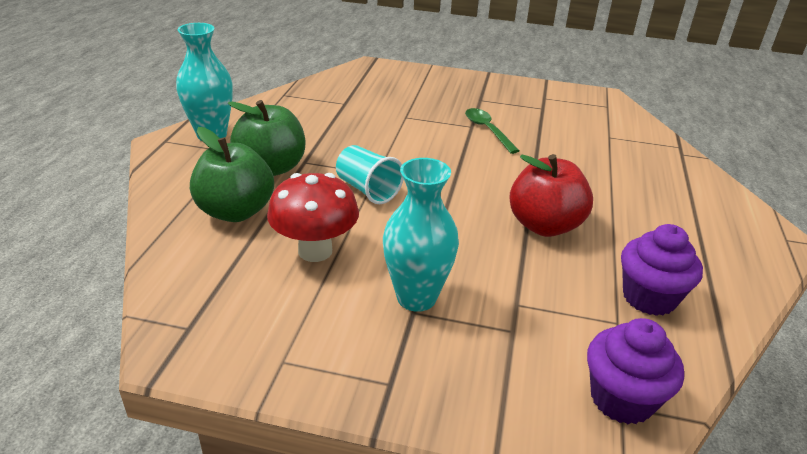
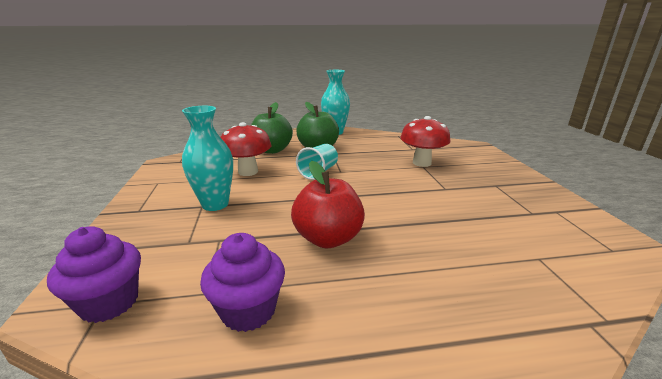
camera: 70 degrees right, 10 degrees down
green spoon [465,108,520,154] -> none
none -> red mushroom [400,116,450,167]

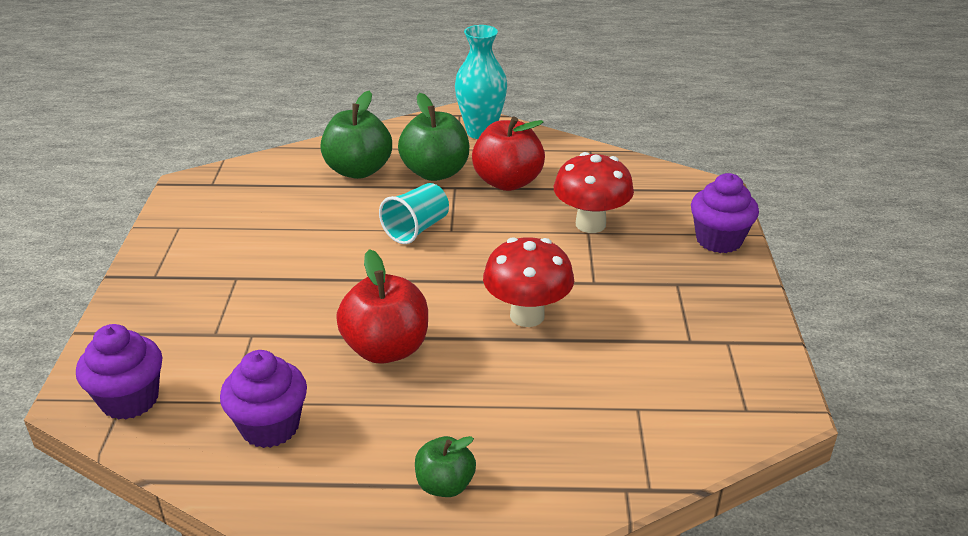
camera: 10 degrees right, 10 degrees up
turquoise vase [182,106,233,211] -> none
red mushroom [220,122,271,176] -> red mushroom moved to [483,237,574,327]
none -> green apple [415,436,476,497]
none -> red apple [472,116,545,191]
none -> purple cupcake [691,173,759,253]

